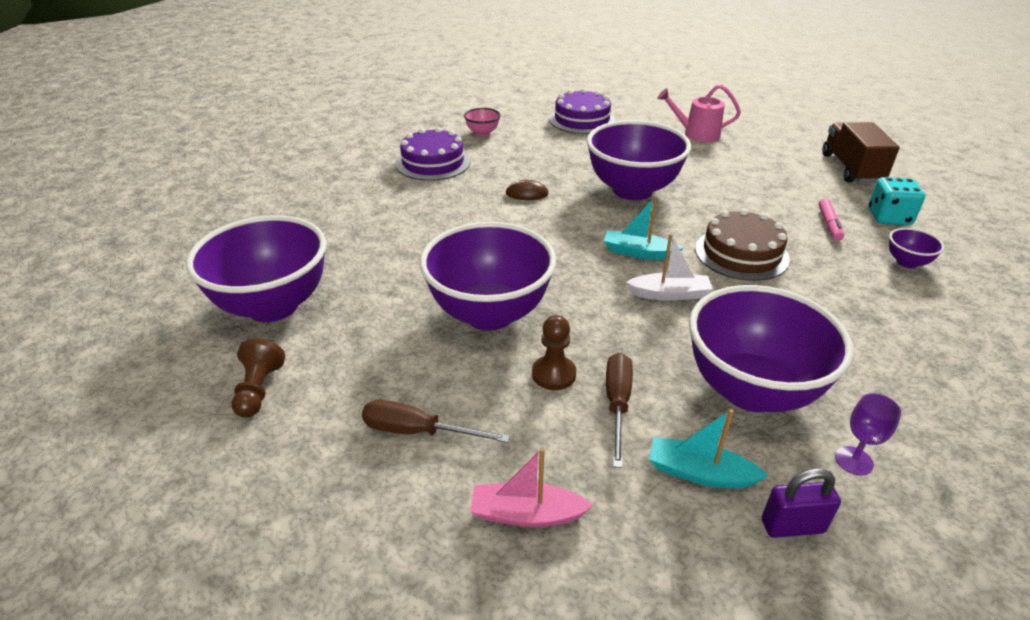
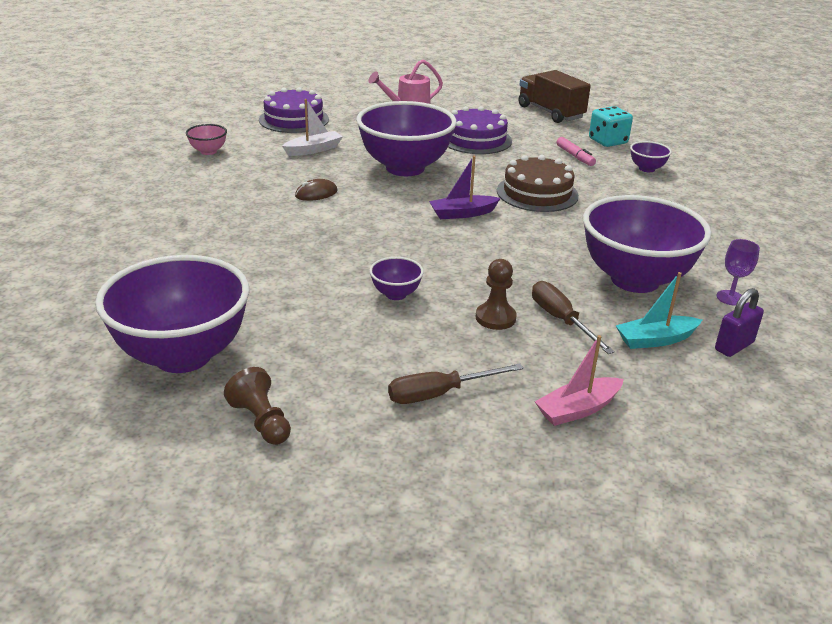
camera: 35 degrees left, 5 degrees down
purple cake [396,127,470,181] -> purple cake moved to [448,106,512,154]
purple bowl [420,222,556,330] -> purple bowl [369,257,424,300], size x0.42
turquoise boat [604,196,683,260] -> purple boat [429,156,501,219]
white boat [626,234,713,301] -> white boat moved to [282,99,343,156]

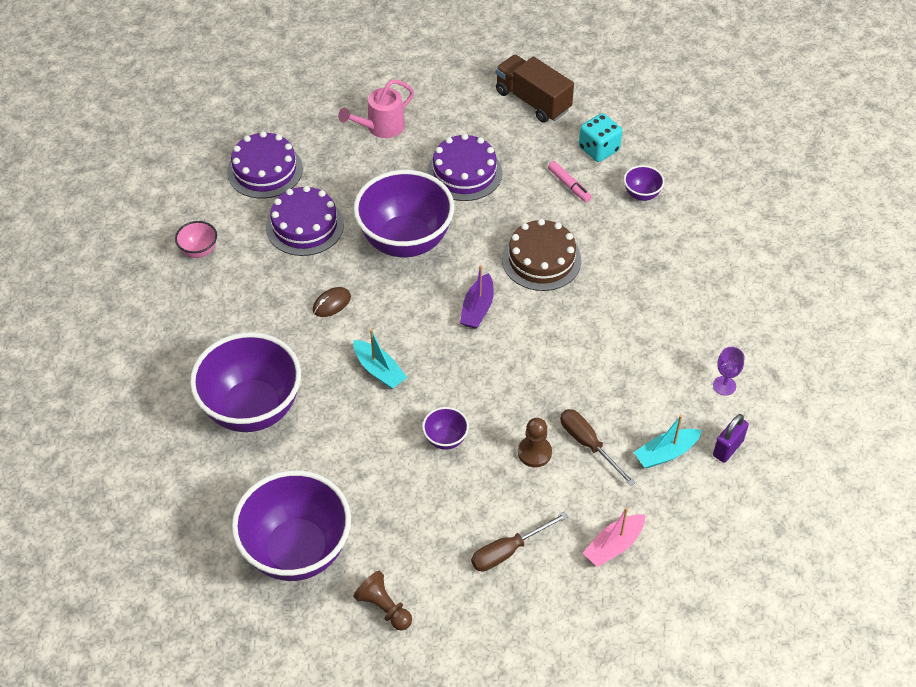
camera: 10 degrees left, 20 degrees up
white boat [282,99,343,156] -> purple cake [266,186,344,256]
purple boat [429,156,501,219] -> purple boat turned 45 degrees counterclockwise [460,265,494,329]
purple bowl [583,195,712,293] -> purple bowl moved to [190,332,301,432]
none -> turquoise boat [353,329,408,389]

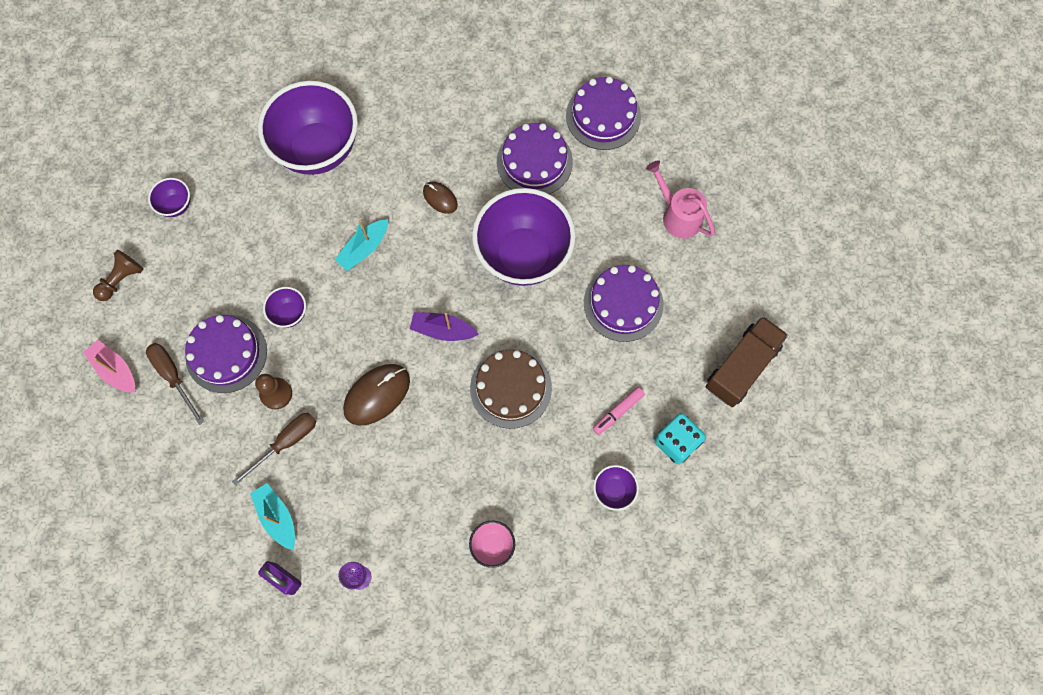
camera: 85 degrees right, 20 degrees up
pink bowl [175,221,217,258] -> pink bowl moved to [469,521,515,568]
purple bowl [232,470,351,581] -> purple bowl [148,178,190,217], size x0.42
pink boat [583,507,645,567] -> pink boat moved to [83,340,135,393]
none -> purple cake [185,315,267,393]
none -> brown mouse [343,364,410,426]

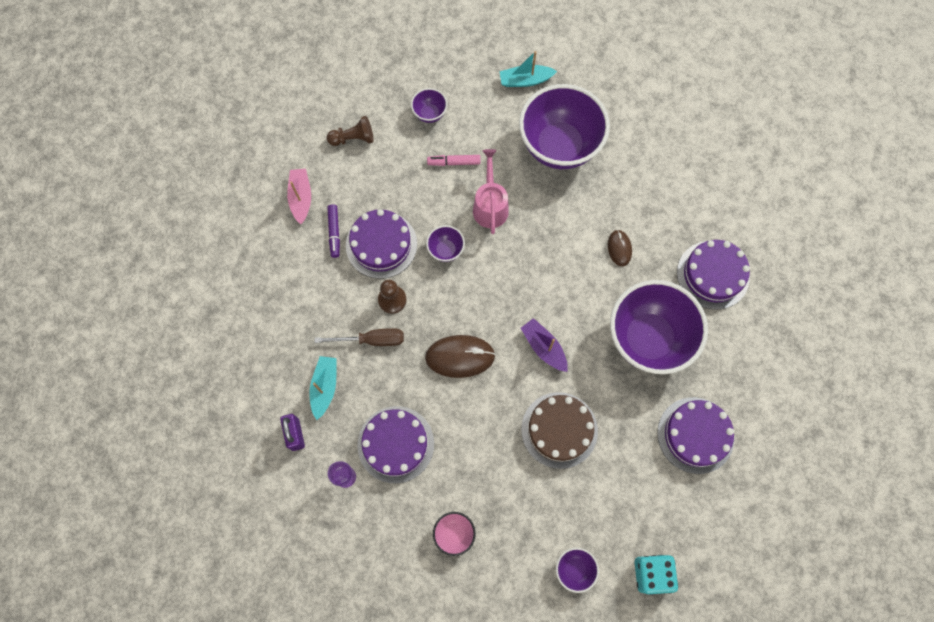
camera: 40 degrees right, 0 degrees up
brown screwdriver [146,343,204,425] -> purple marker [327,204,340,258]
turquoise boat [335,219,388,271] -> turquoise boat moved to [499,51,557,87]
purple cake [566,77,641,150] -> purple cake moved to [357,406,434,483]
pink marker [593,387,645,435] -> pink marker moved to [427,155,481,166]
pink watering can [646,160,715,238] -> pink watering can moved to [473,149,509,234]
brown truck [706,316,788,407] -> none

